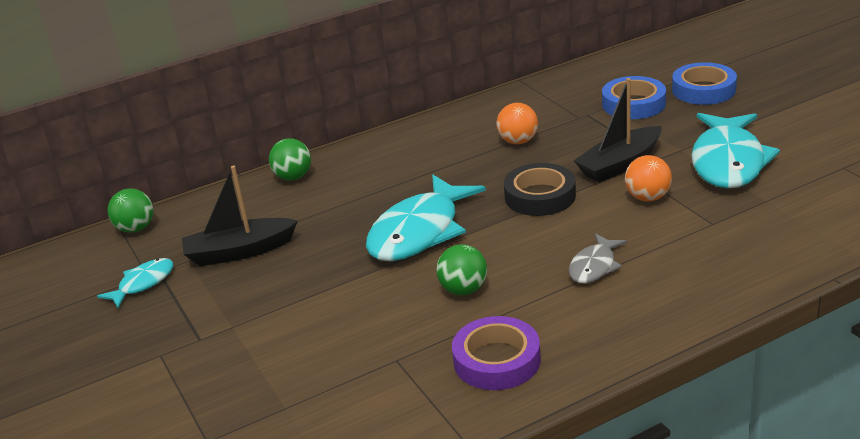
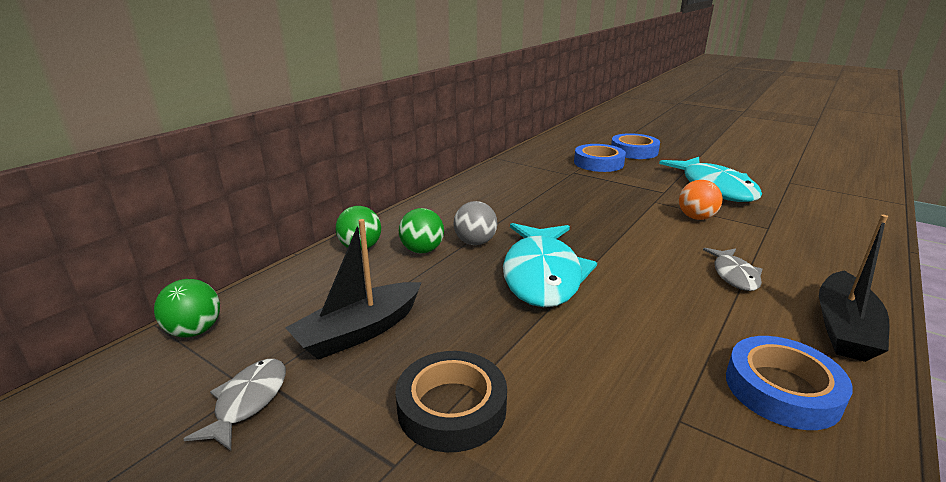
camera: 30 degrees left, 5 degrees down
turquoise fish [97,258,173,308] -> grey fish [184,359,286,451]
green ball [436,244,487,295] -> green ball moved to [399,208,444,254]
purple tape [452,316,541,390] -> blue tape [726,336,853,430]
orange ball [496,103,538,144] -> none
black tape [504,163,576,216] -> black tape moved to [395,351,507,452]
black boat [574,78,662,182] -> black boat moved to [819,215,889,362]
none -> grey ball [453,201,497,245]

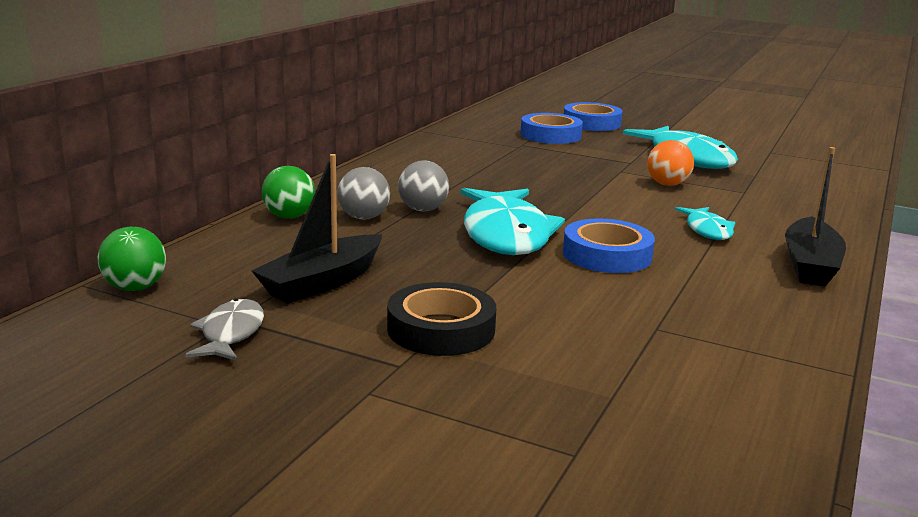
camera: 10 degrees left, 5 degrees down
green ball [399,208,444,254] -> grey ball [337,167,390,220]
grey fish [703,248,763,291] -> turquoise fish [675,207,736,240]
blue tape [726,336,853,430] -> blue tape moved to [563,219,655,273]

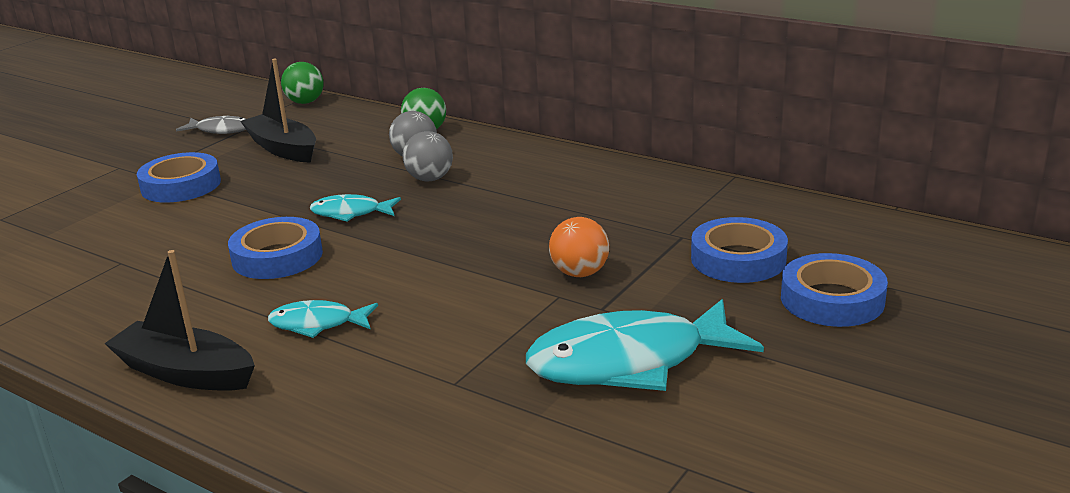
camera: 100 degrees right, 5 degrees up
black tape [387,282,496,356] -> blue tape [137,152,221,203]
turquoise fish [461,188,565,255] -> turquoise fish [310,194,401,222], size x0.51
orange ball [647,140,694,186] -> orange ball moved to [549,217,609,277]

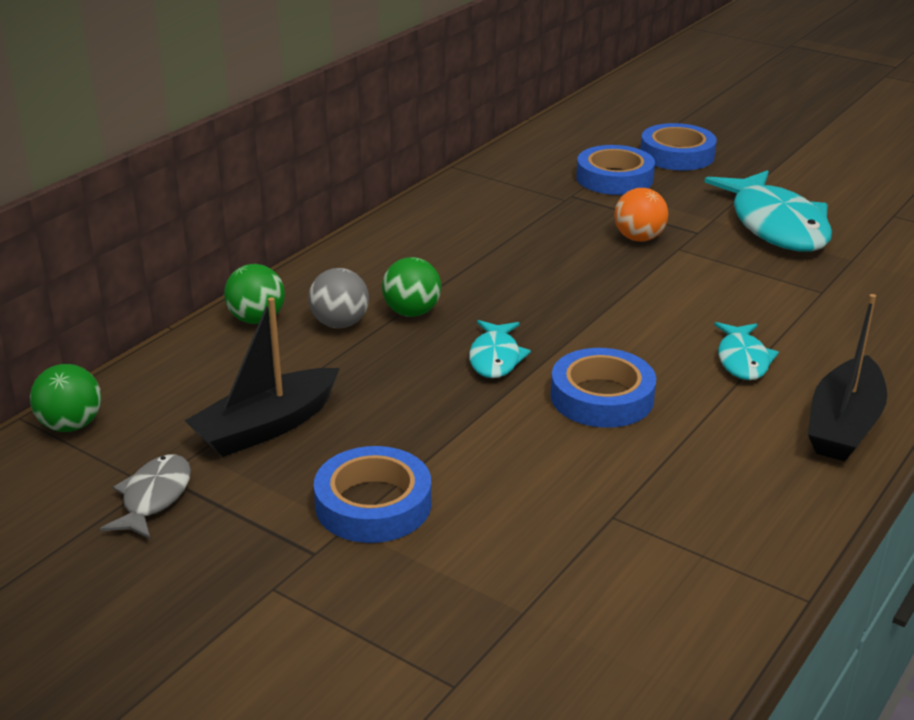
camera: 90 degrees left, 5 degrees up
grey ball [402,131,453,181] -> green ball [382,257,441,317]

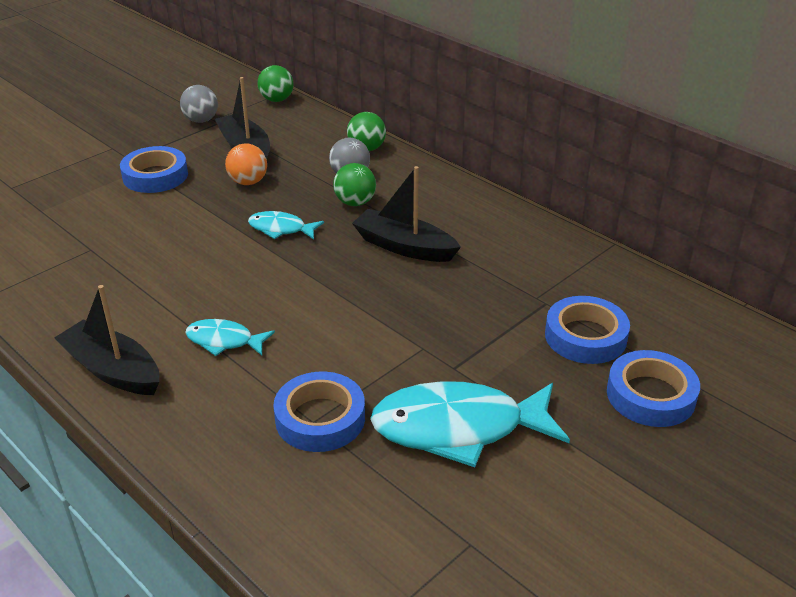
camera: 100 degrees right, 5 degrees up
grey fish [100,454,191,540] -> grey ball [180,85,218,123]
blue tape [551,348,656,428] -> blue tape moved to [273,371,365,452]
orange ball [614,188,668,242] -> orange ball moved to [225,143,267,185]
none -> black boat [352,166,461,262]

